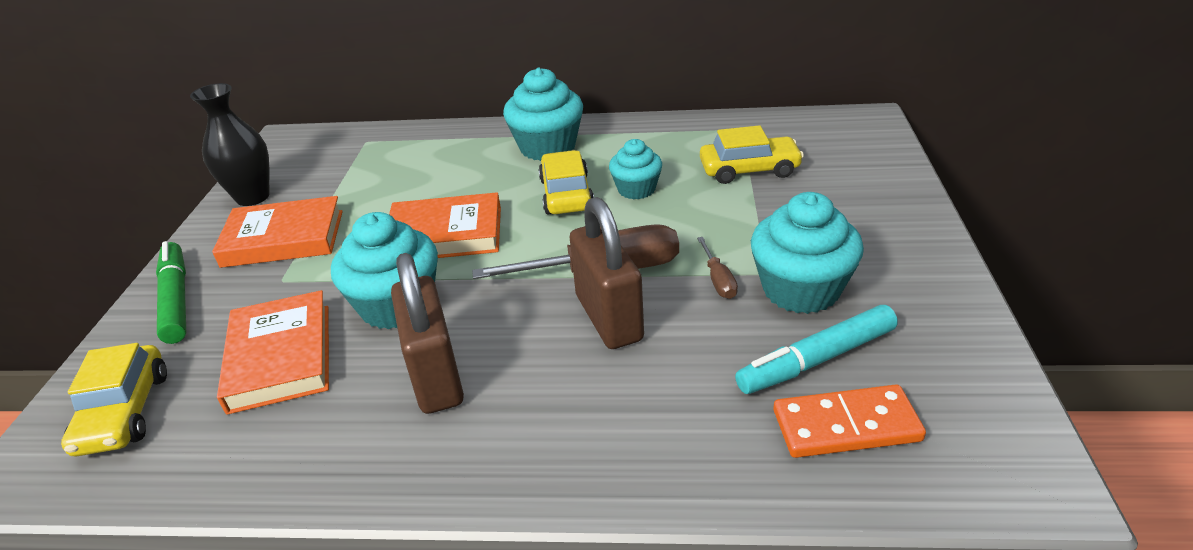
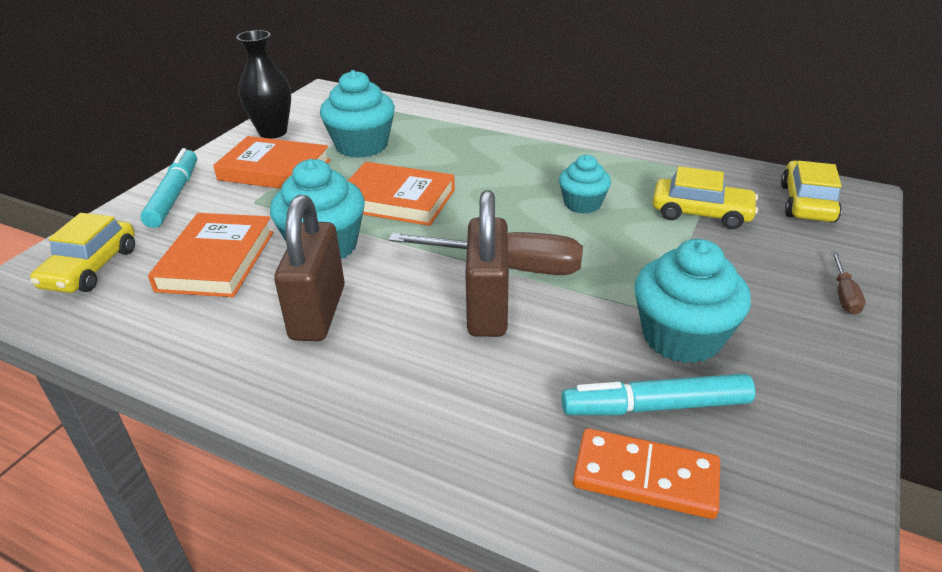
camera: 20 degrees right, 0 degrees up
green marker [156,241,186,344] -> turquoise marker [140,148,197,228]
turquoise cupcake [503,68,583,161] -> turquoise cupcake moved to [320,70,395,158]
yellow car [538,150,594,215] -> yellow car moved to [781,161,842,222]
brown screwdriver [697,237,738,299] -> brown screwdriver moved to [832,252,865,314]

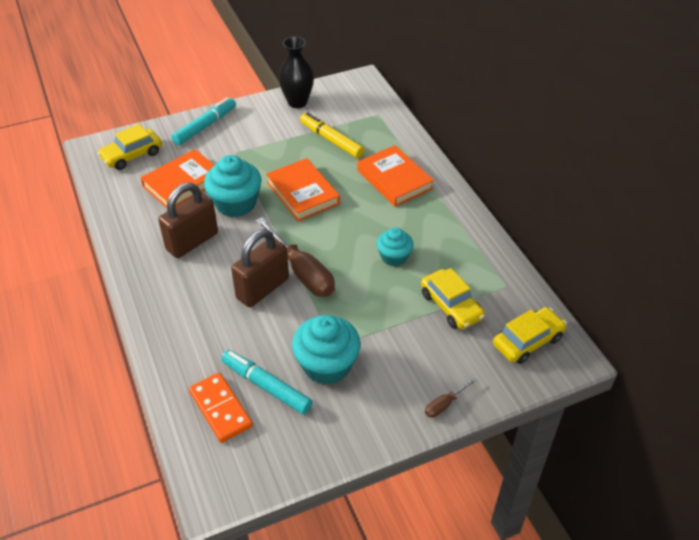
camera: 40 degrees right, 10 degrees up
orange book [213,136,330,189] -> orange book moved to [357,145,434,207]
turquoise cupcake [320,70,395,158] -> yellow marker [300,112,364,158]

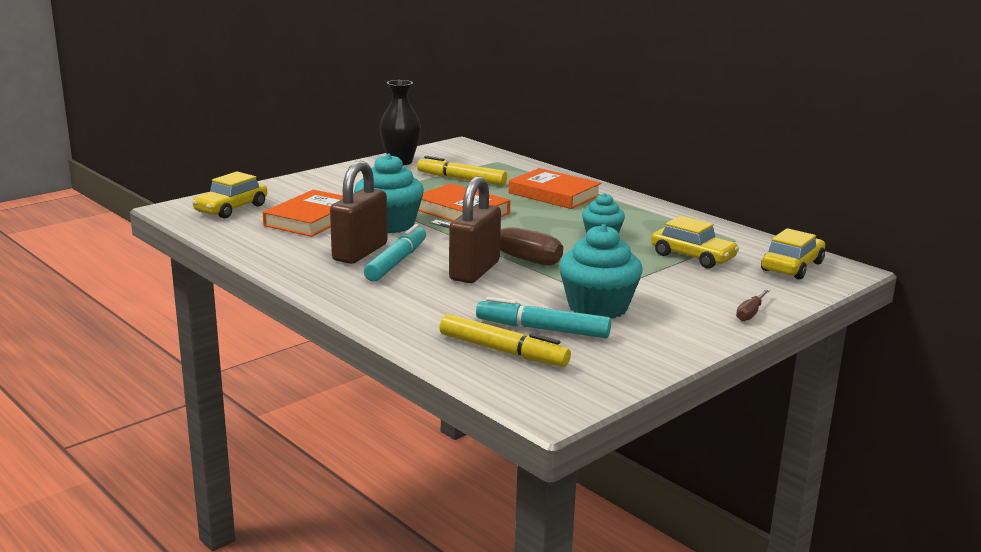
camera: 20 degrees left, 25 degrees down
turquoise marker [171,97,236,145] -> turquoise marker moved to [364,224,426,281]
orange domino [189,373,253,443] -> yellow marker [439,314,571,367]

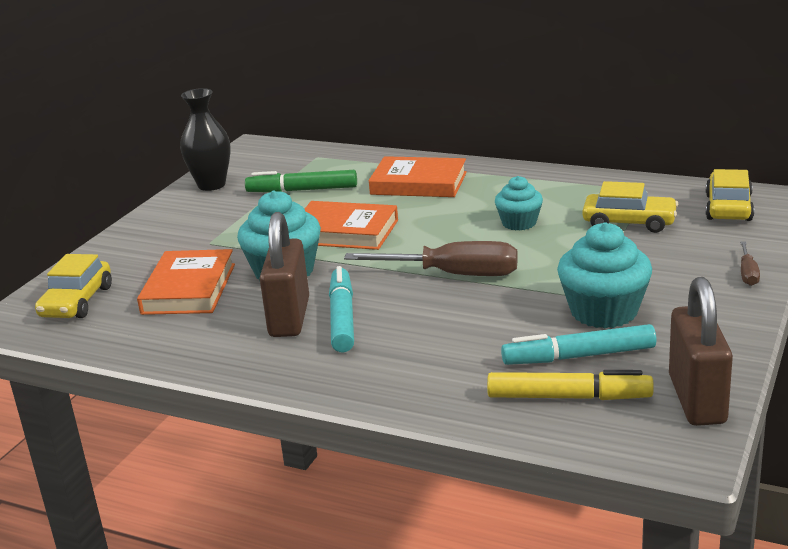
camera: 20 degrees left, 5 degrees up
yellow marker [417,156,507,186] -> green marker [245,170,357,192]
brown padlock [449,176,501,283] -> brown padlock moved to [669,277,733,426]

